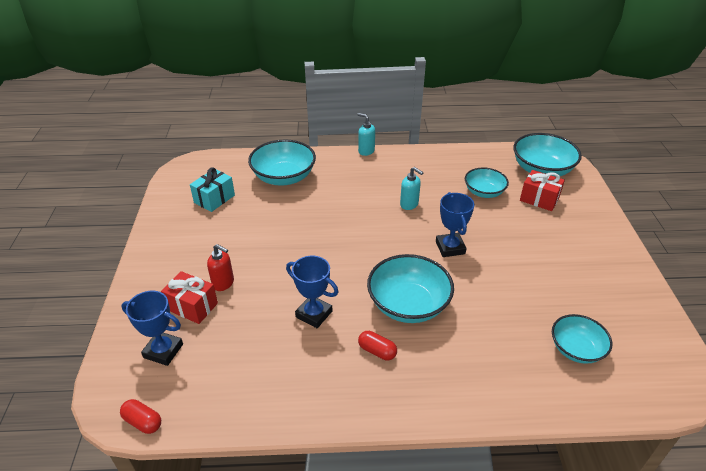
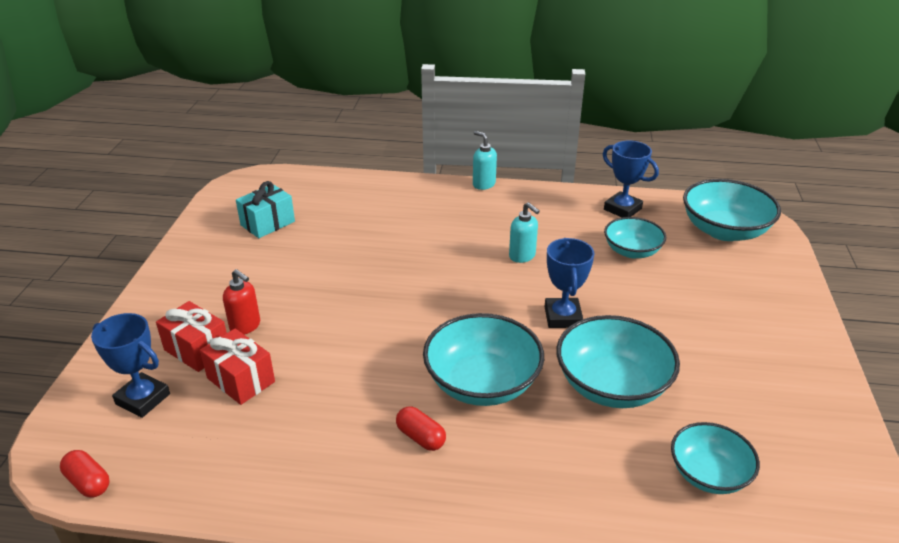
camera: 10 degrees right, 5 degrees down
turquoise bowl [248,140,316,186] -> turquoise bowl moved to [556,315,680,408]
blue trophy [286,256,338,328] -> blue trophy moved to [603,141,659,217]
red gift [520,170,565,211] -> red gift moved to [200,329,275,405]

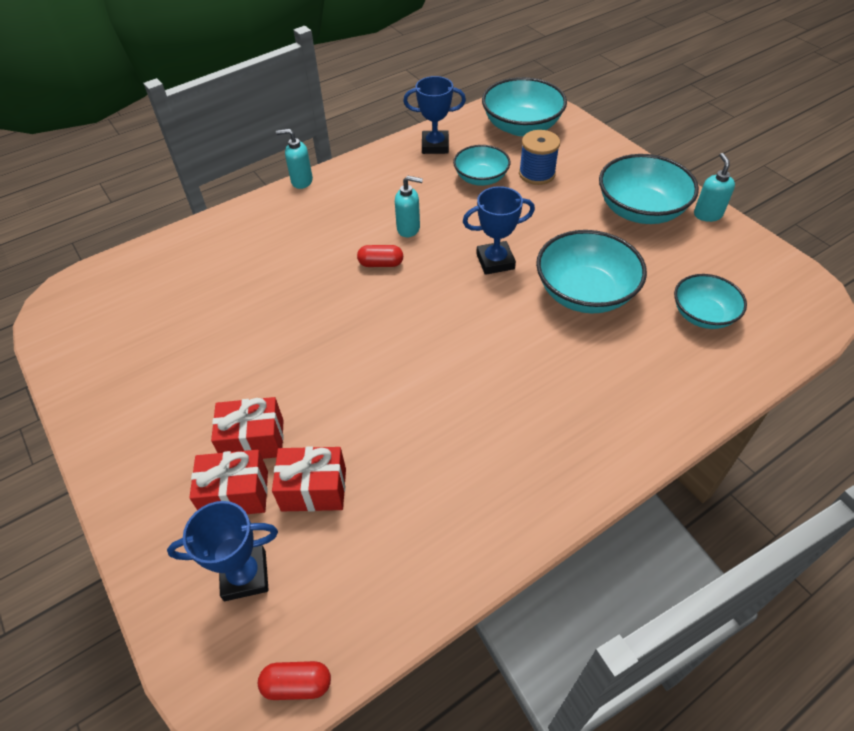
camera: 40 degrees left, 15 degrees up
red soap dispenser [223,269,260,335] -> red gift [211,397,284,459]
turquoise gift [236,181,295,238] -> none
red capsule [396,406,446,451] -> red capsule moved to [357,245,403,267]
turquoise bowl [423,313,544,406] -> turquoise bowl moved to [599,154,699,224]
blue trophy [545,238,594,328] -> blue trophy turned 60 degrees counterclockwise [463,186,535,275]
none -> blue spool [519,130,560,185]
none -> turquoise soap dispenser [694,153,735,222]

